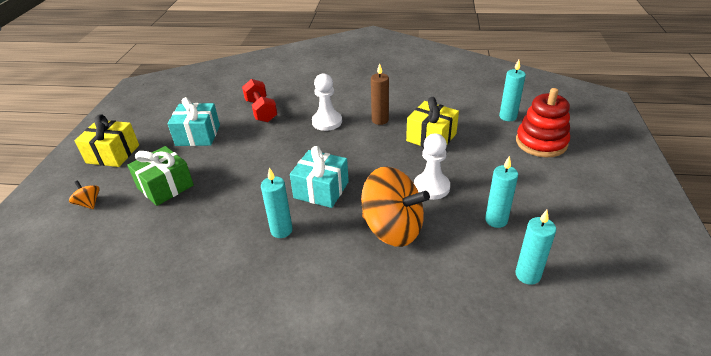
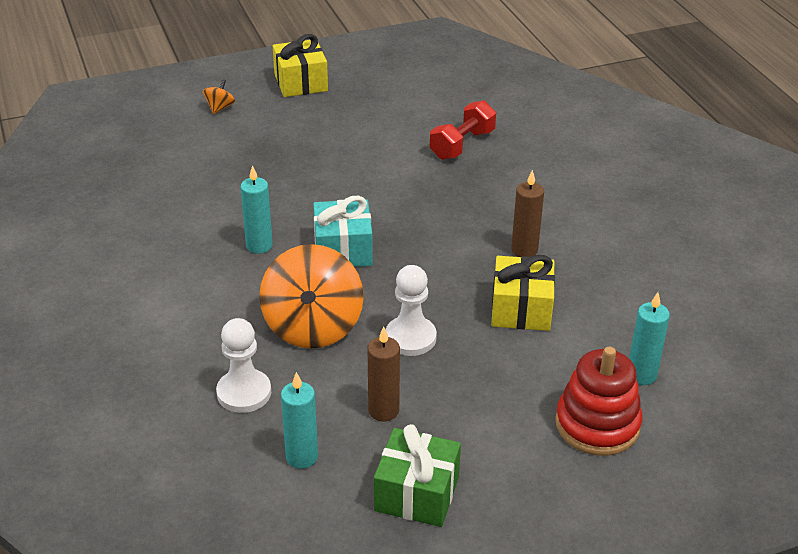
camera: 60 degrees right, 0 degrees up
green gift [127,146,194,206] -> green gift moved to [374,424,461,527]
turquoise gift [168,97,220,146] -> none
white pawn [312,73,342,131] -> white pawn moved to [216,318,271,413]
turquoise candle [485,156,518,228] -> brown candle [368,327,400,421]

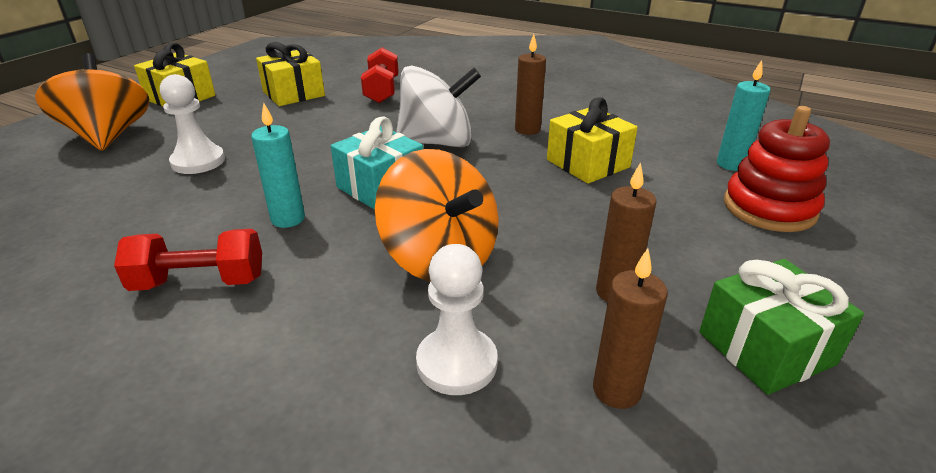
camera: 40 degrees left, 5 degrees down
orange spinning top [203,79,235,114] -> orange spinning top [35,53,150,151], size x2.42
turquoise candle [281,372,318,469] -> brown candle [593,248,668,409]
white pawn [386,265,437,356] -> white pawn moved to [160,74,225,174]
none -> red dumbbell [114,229,262,291]
none -> yellow gift [256,42,325,106]
none -> white spinning top [396,65,481,147]

